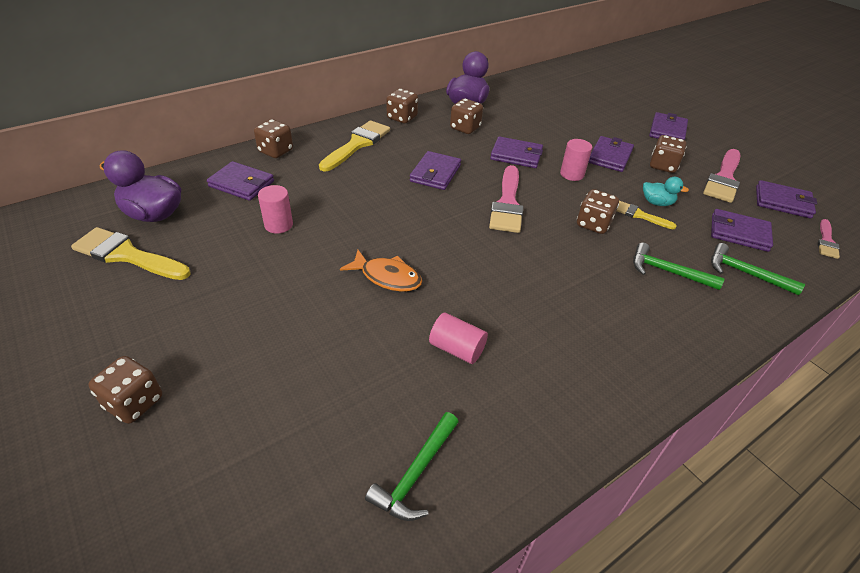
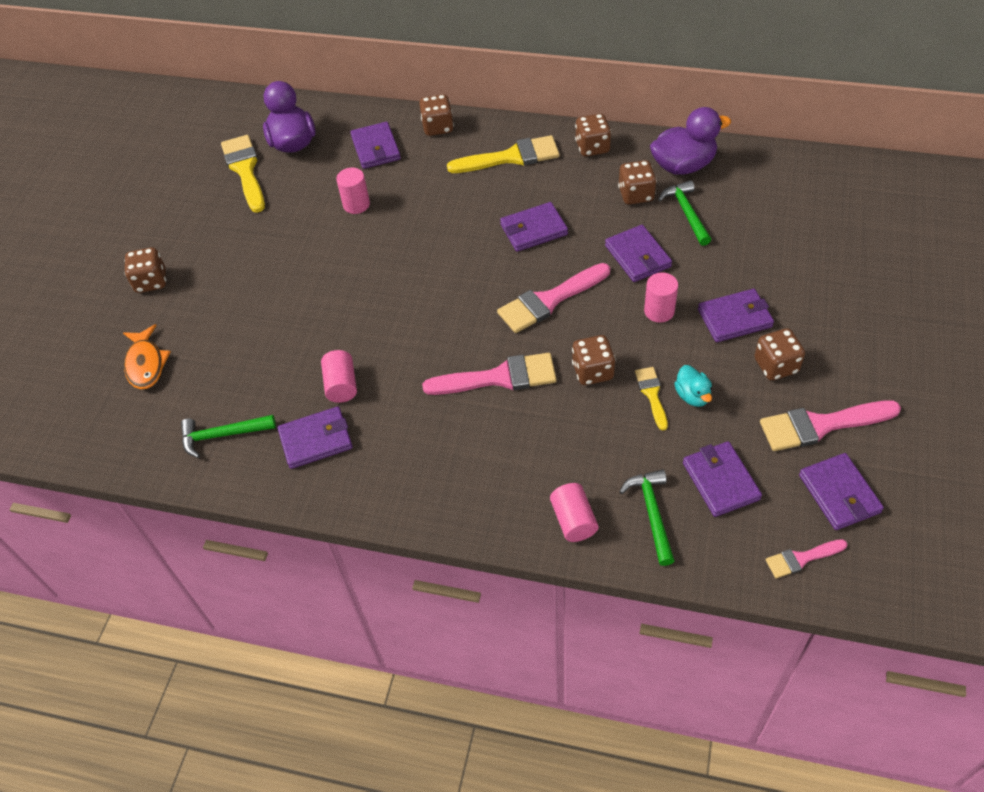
camera: 55 degrees right, 10 degrees up
orange fish [340,250,422,292] -> orange fish moved to [123,324,171,389]
green hammer [633,243,725,290] -> green hammer moved to [658,180,711,246]
purple wallet [649,112,688,140] -> purple wallet moved to [277,406,353,469]
none -> pink brush [422,353,556,395]
none -> pink cylinder [550,483,598,542]

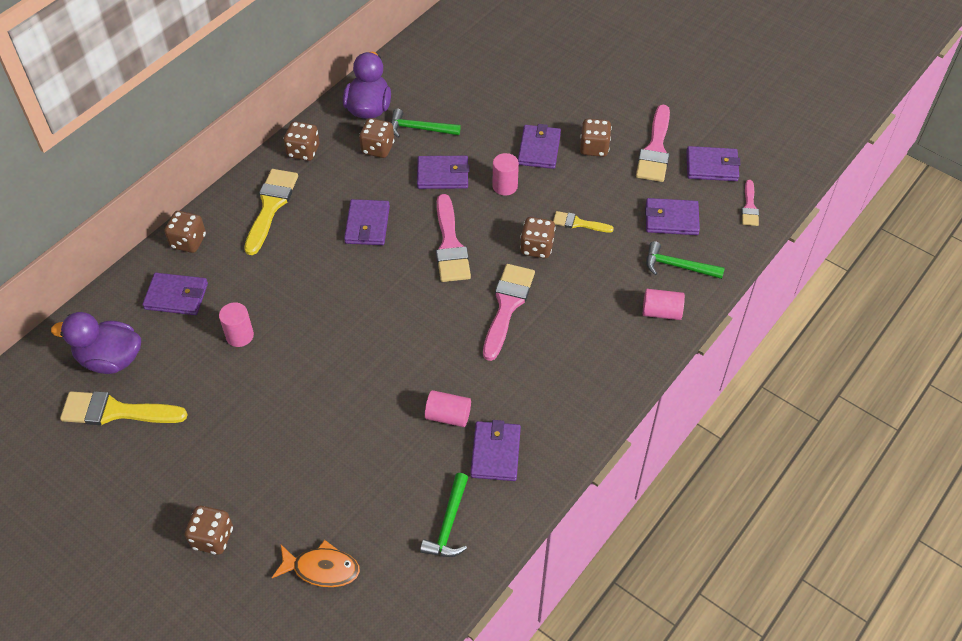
camera: 70 degrees left, 0 degrees up
turquoise duck [674,365,712,407] -> none

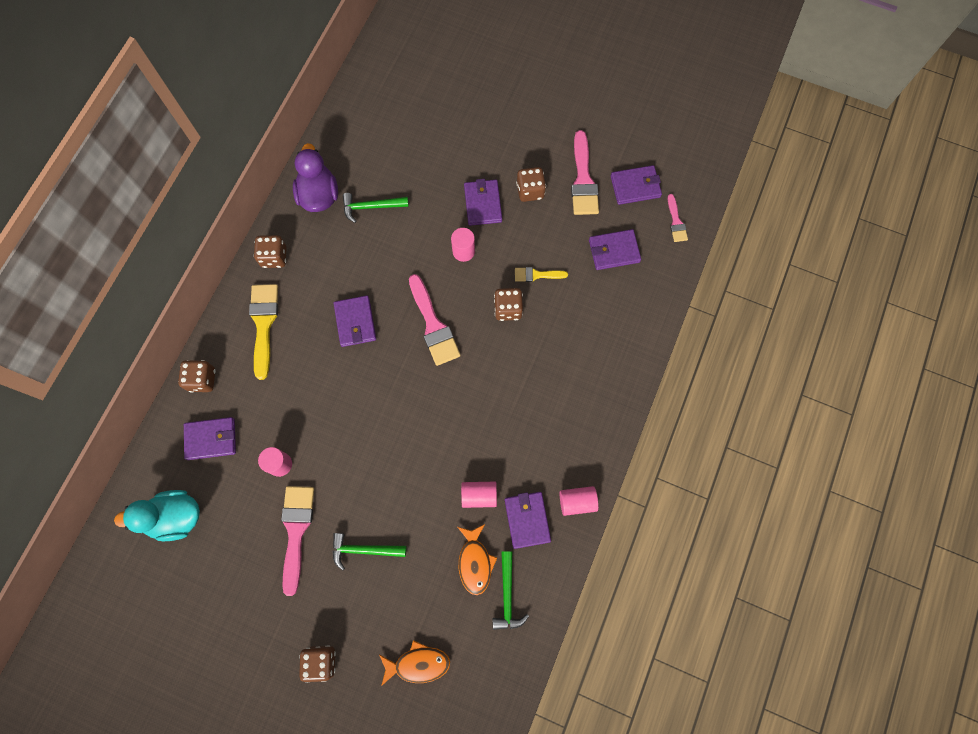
camera: 15 degrees left, 20 degrees up
purple duck [51,312,141,374] -> turquoise duck [114,490,200,541]
yellow brush [60,391,188,425] -> none
brown dice [359,118,394,158] -> none
purple wallet [417,156,469,189] -> none
pink brush [483,264,535,361] -> pink brush moved to [281,486,314,596]
pink cylinder [643,289,685,320] -> pink cylinder moved to [560,486,599,516]
green hammer [646,241,725,279] -> green hammer moved to [332,533,406,571]
none -> orange fish [458,524,497,595]

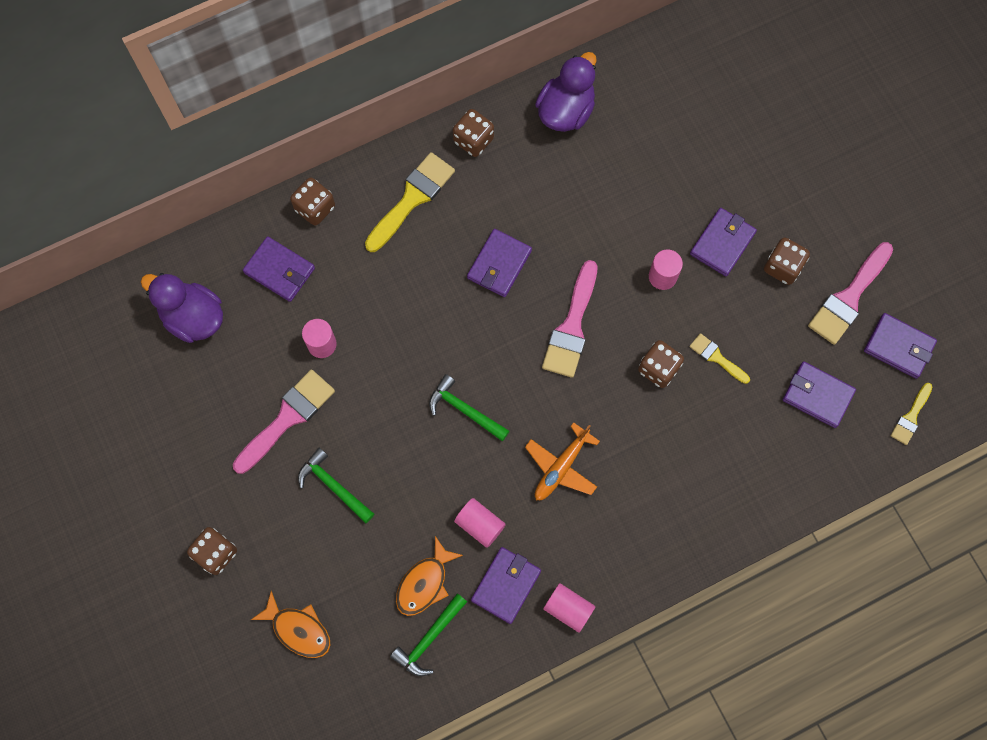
camera: 40 degrees right, 0 degrees up
turquoise duck [114,490,200,541] -> purple duck [141,273,223,343]
green hammer [343,193,409,223] -> green hammer moved to [429,374,509,441]
pink brush [667,194,688,242] -> yellow brush [890,383,932,445]
none -> orange plane [525,422,600,500]

